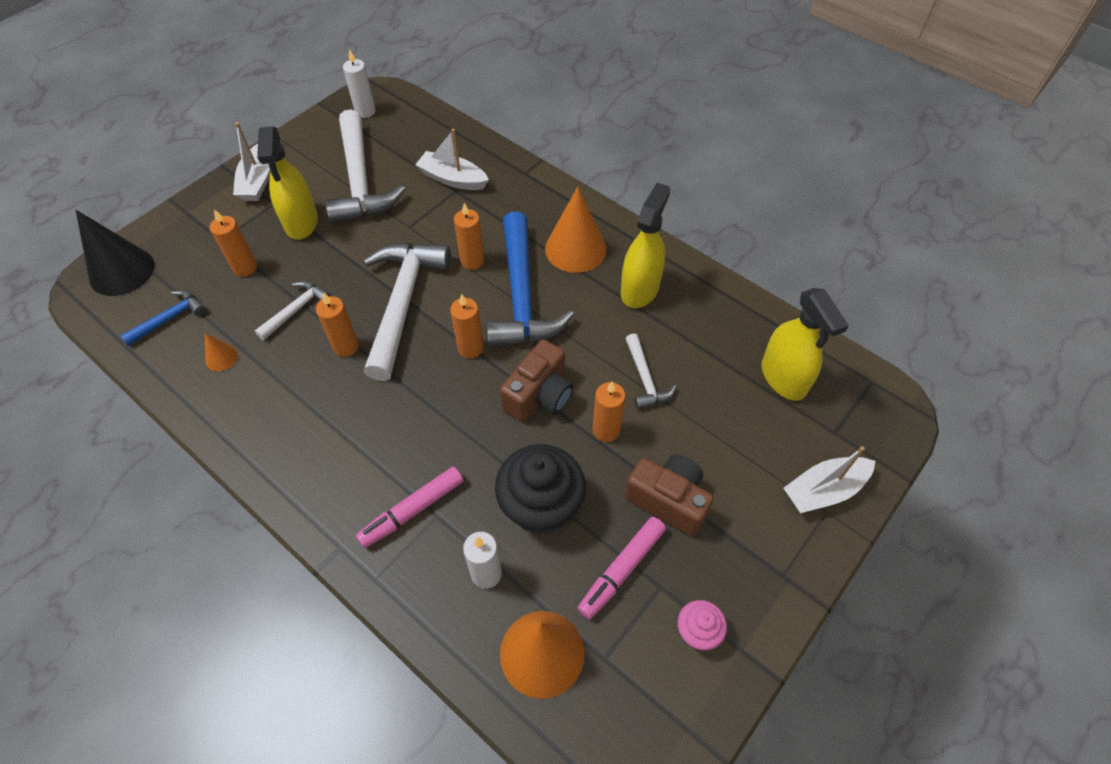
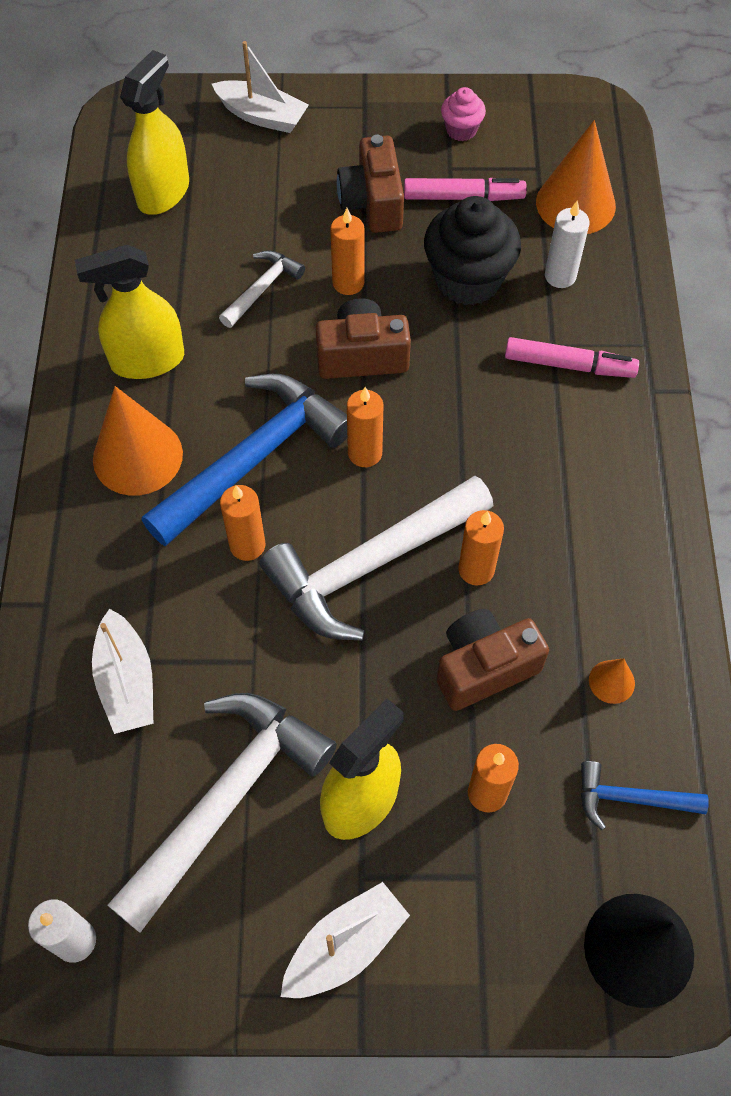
camera: 130 degrees left, 5 degrees up
white hammer [255,281,331,340] -> brown camera [437,609,549,711]

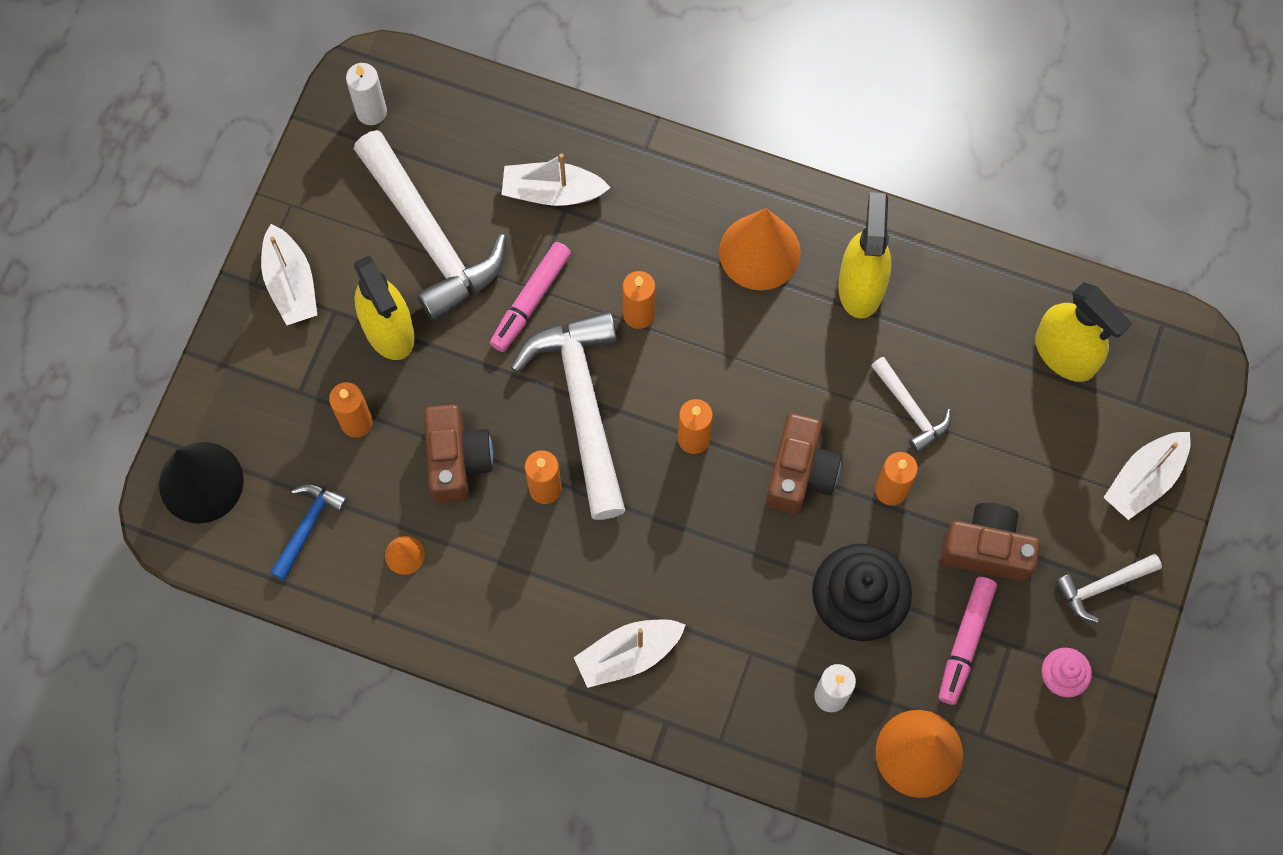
camera: 110 degrees right, 10 degrees up
blue hammer [141,374,347,546] -> none
pink marker [505,337,639,378] -> pink marker moved to [490,242,571,352]
none -> white boat [574,619,686,688]
none -> white hammer [1056,554,1162,623]

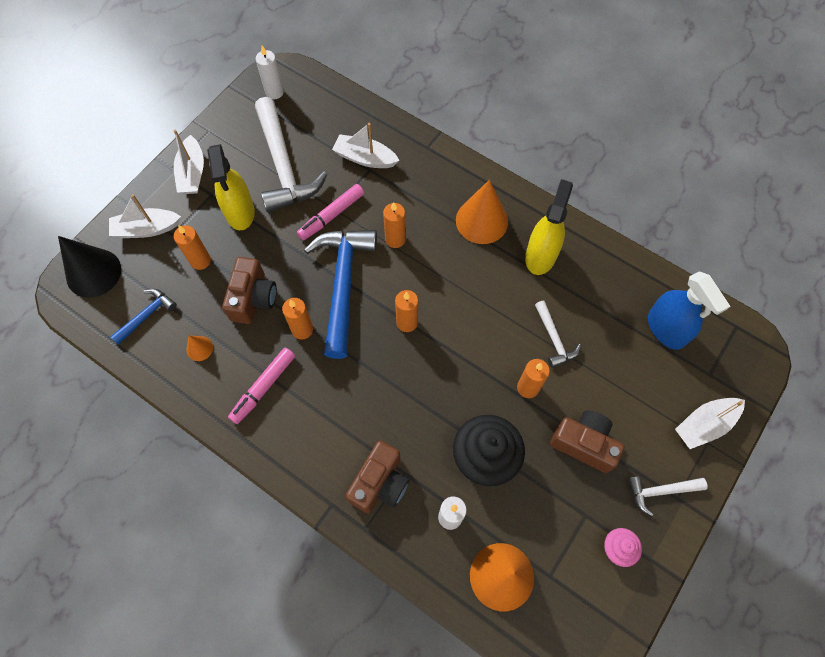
camera: 15 degrees right, 5 degrees down
white hammer [511,311,625,520] -> blue hammer [304,230,377,359]
white boat [574,619,686,688] -> white boat moved to [109,194,181,238]
brown camera [766,413,842,514] -> brown camera moved to [346,441,409,513]
pink marker [939,577,997,705] -> pink marker moved to [228,348,295,424]
yellow spray bottle [1035,282,1132,382] -> blue spray bottle [648,271,730,350]

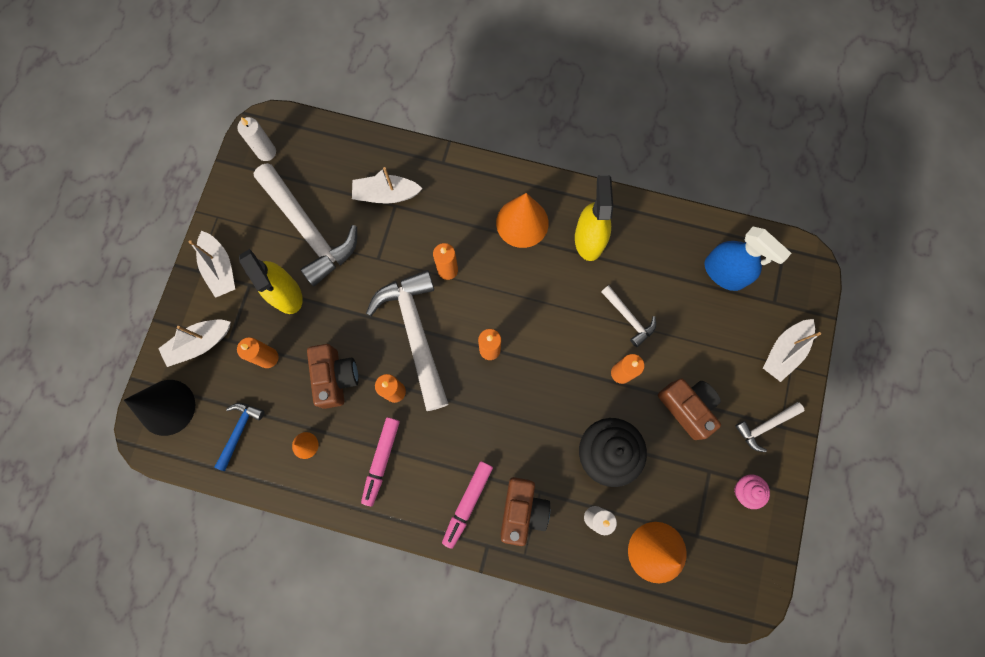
camera: 20 degrees left, 10 degrees up
pink marker [297,184,364,240] -> pink marker moved to [442,461,493,549]
blue hammer [304,230,377,359] -> white hammer [366,270,448,411]
brown camera [550,410,624,473] -> brown camera turned 45 degrees clockwise [658,378,721,440]

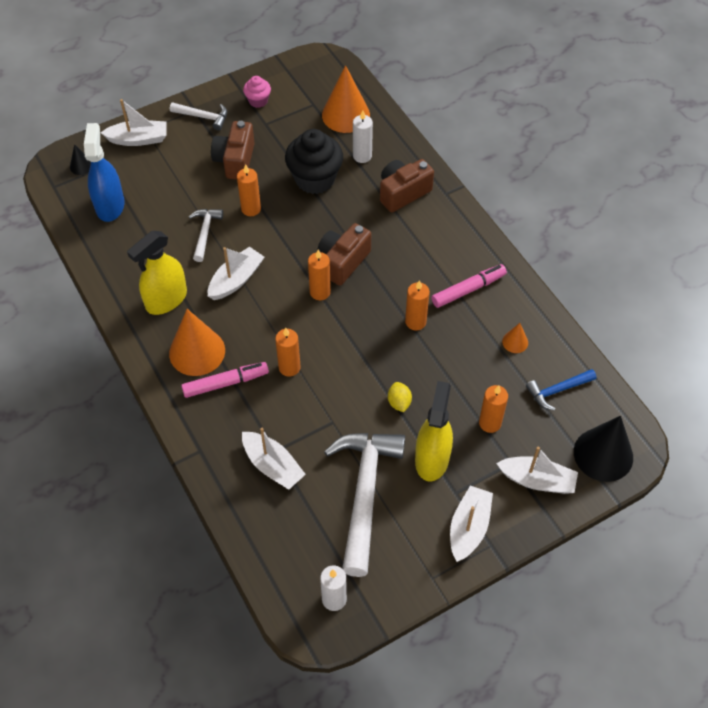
camera: 135 degrees left, 20 degrees down
brown camera [307,344,359,409] -> brown camera moved to [317,223,371,286]
white hammer [366,270,448,411] -> none
pink marker [442,461,493,549] -> pink marker moved to [181,362,269,398]
none -> black cone [70,144,91,175]
none -> white boat [208,246,264,300]
none -> yellow lemon [388,382,412,412]

